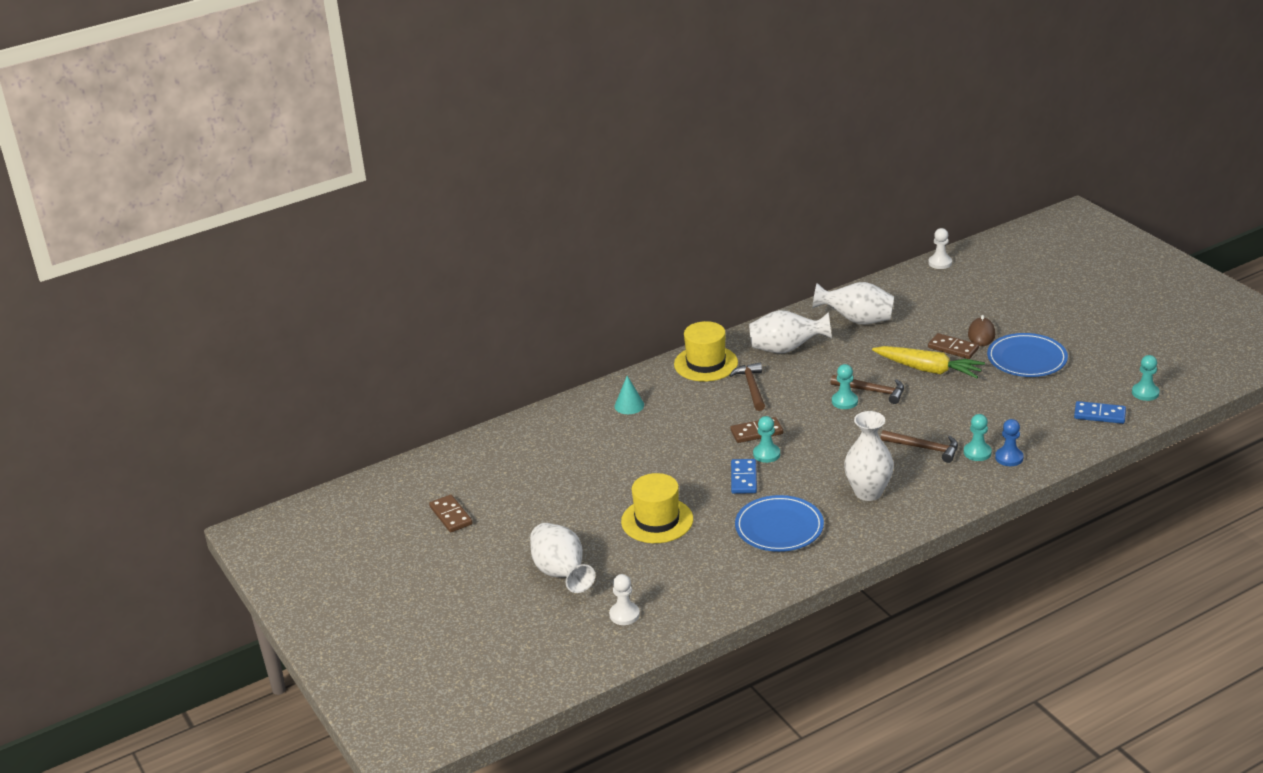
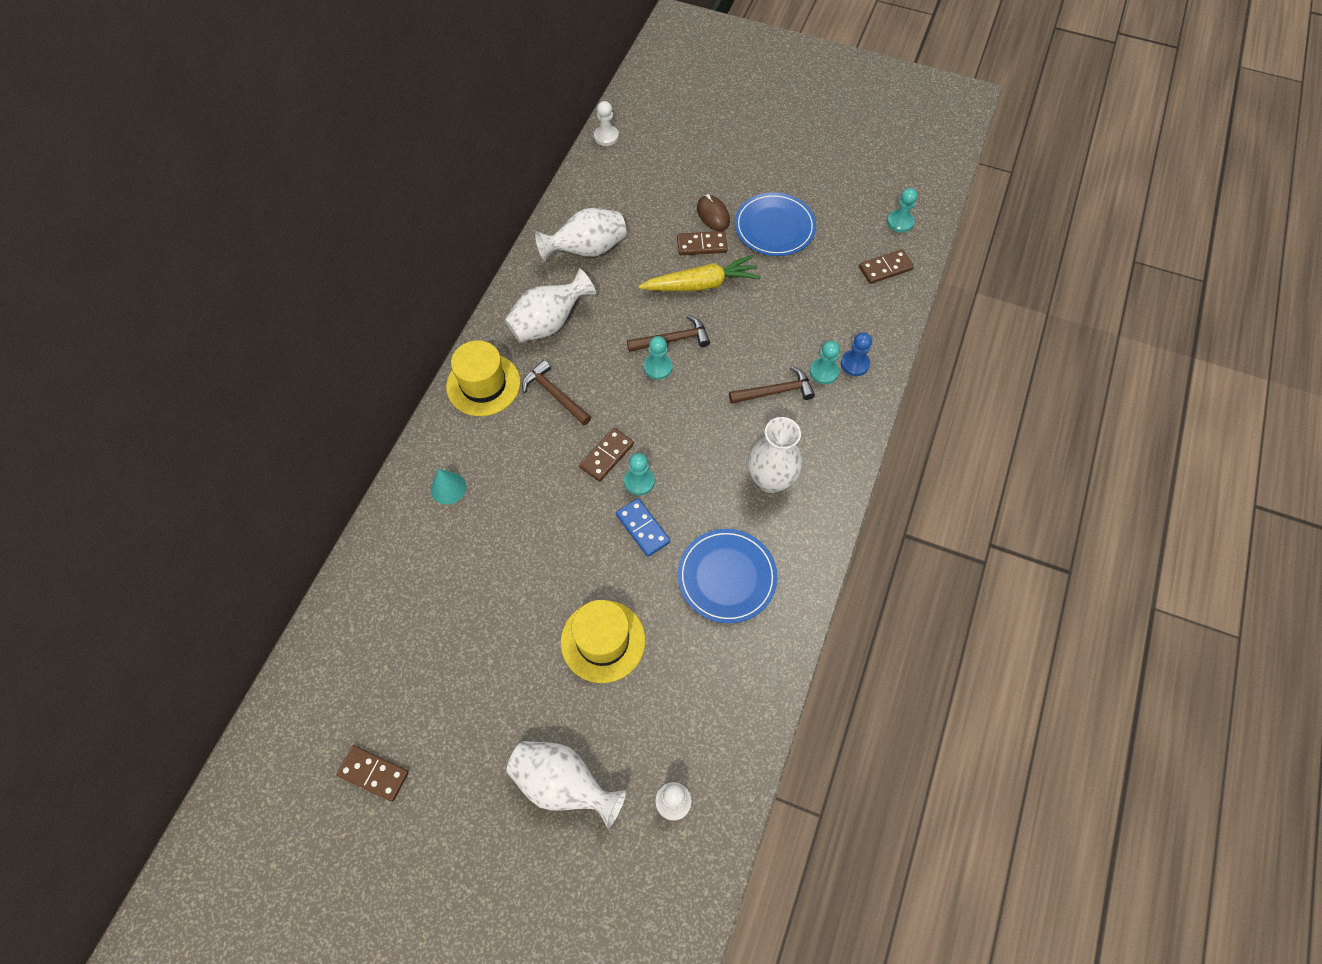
camera: 40 degrees left, 30 degrees up
blue domino [1074,401,1126,424] -> brown domino [859,249,914,284]

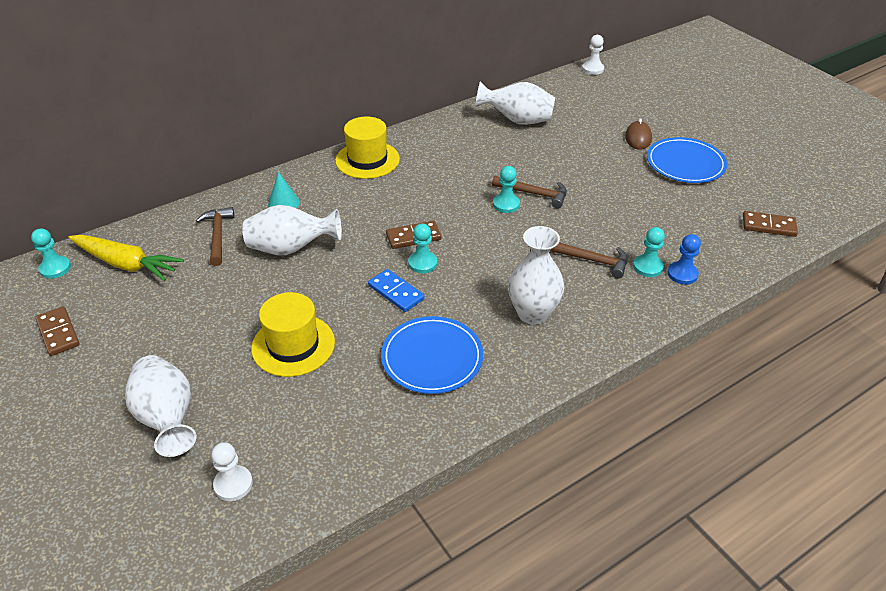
camera: 35 degrees right, 20 degrees down
white vase [505,268,596,343] -> white vase moved to [242,205,342,255]
brown hammer [522,360,591,425] -> brown hammer moved to [196,207,234,266]
blue domino [616,498,670,557] -> blue domino turned 45 degrees counterclockwise [368,269,425,312]
yellow carrot [638,255,761,291] -> yellow carrot moved to [68,235,184,281]
brown domino [677,231,728,255] -> none
turquoise pawn [887,188,918,233] -> turquoise pawn moved to [31,228,71,279]

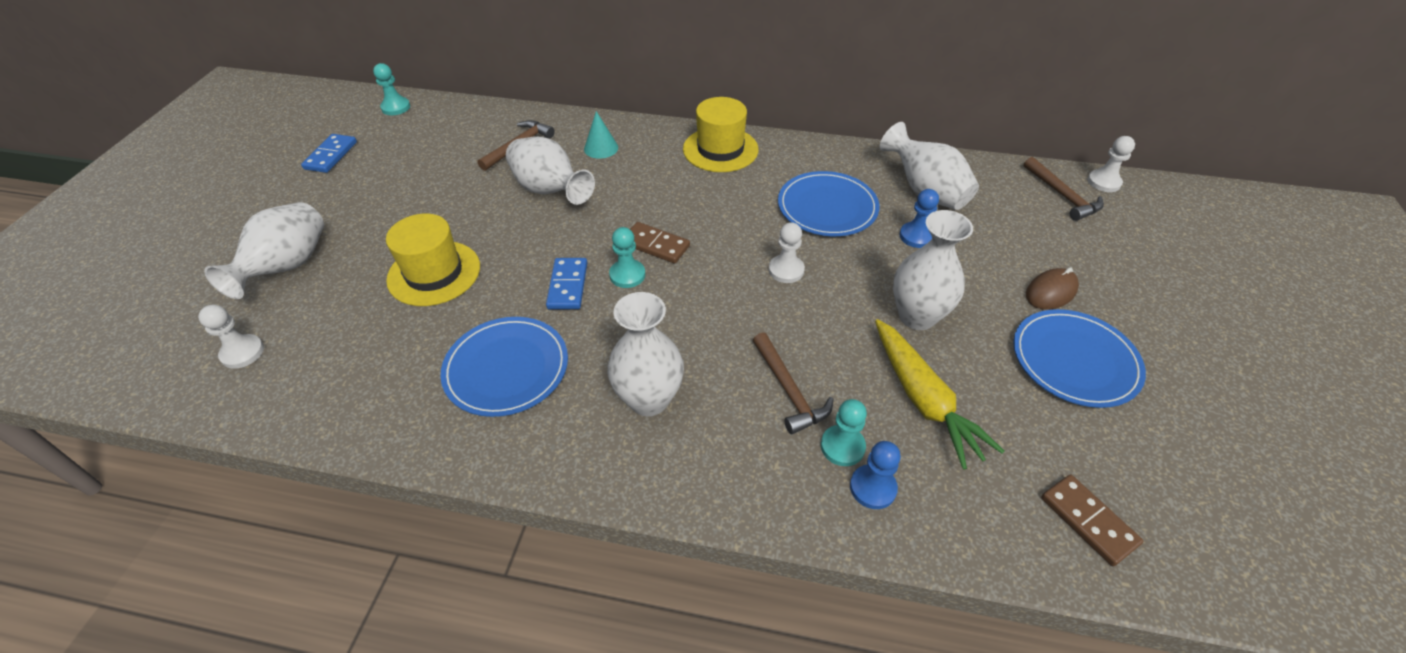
camera: 45 degrees right, 5 degrees up
brown domino [35,306,80,356] -> blue domino [301,134,357,173]
yellow carrot [68,235,184,281] -> yellow carrot moved to [875,319,1004,470]
brown hammer [492,176,567,209] -> brown hammer moved to [1024,157,1104,221]
turquoise pawn [493,166,520,213] -> white pawn [769,222,805,283]
none -> blue plate [778,171,880,236]
none -> white vase [893,210,973,330]
none -> blue pawn [900,189,939,248]

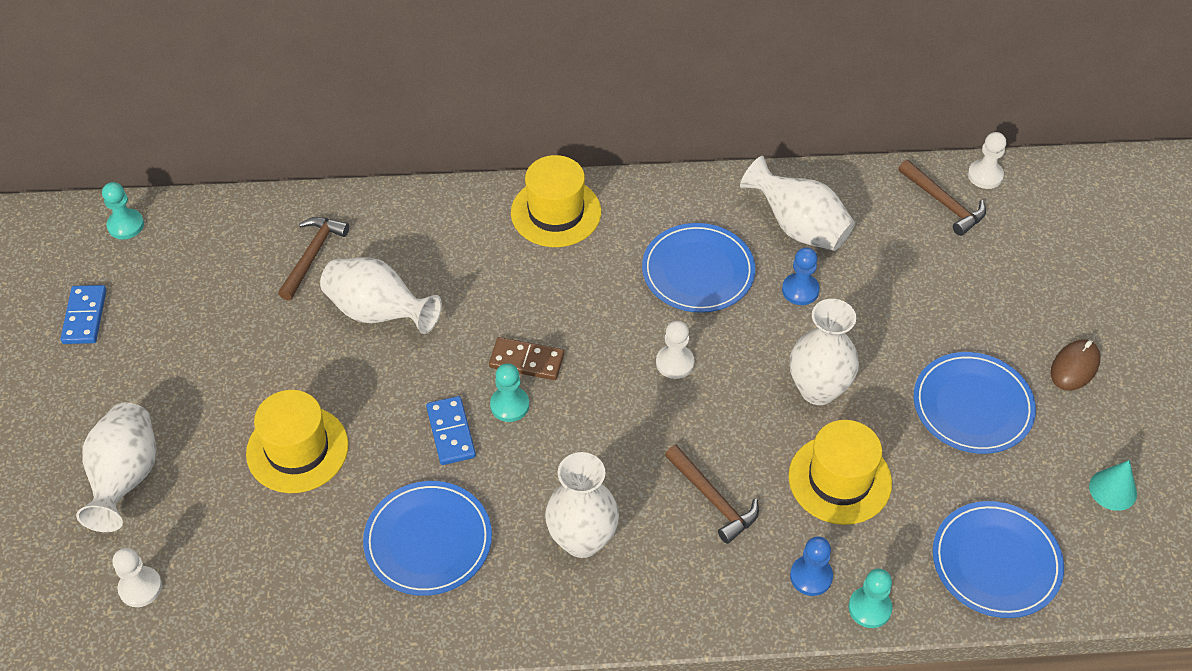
camera: 15 degrees left, 5 degrees up
turquoise cone [584,111,618,159] -> turquoise cone moved to [1089,460,1137,511]
turquoise pawn [821,399,867,466] -> turquoise pawn moved to [848,569,892,628]
yellow carrot [875,319,1004,470] -> yellow hat [788,420,892,525]
brown mouse [1026,267,1079,310] -> brown mouse moved to [1051,339,1101,391]
brown domino [1041,475,1143,566] -> blue plate [933,501,1064,618]

